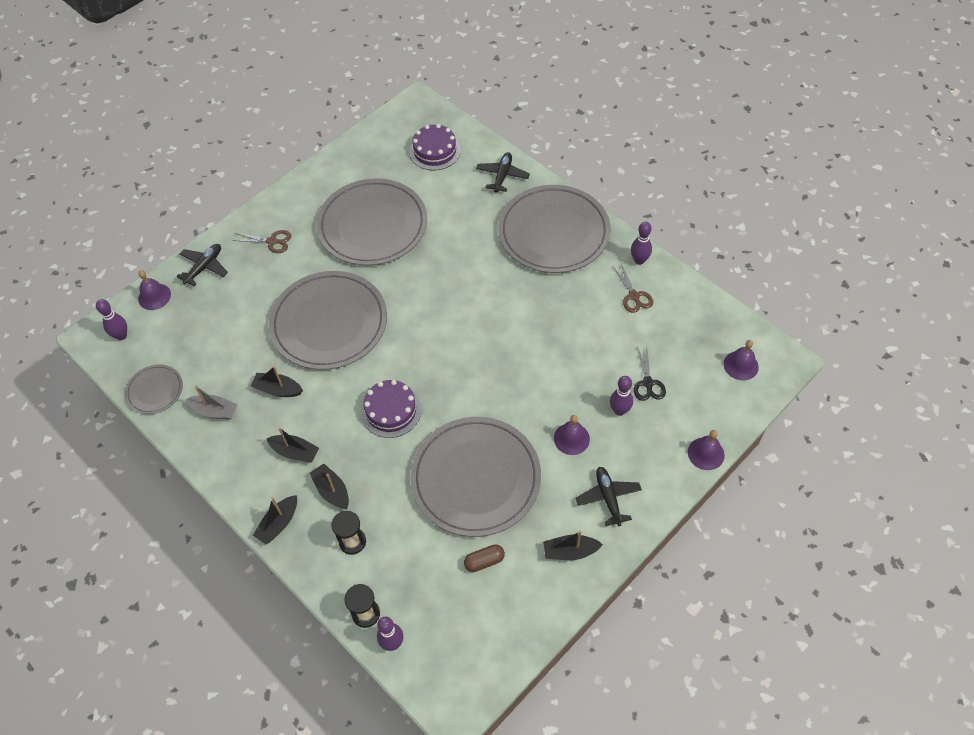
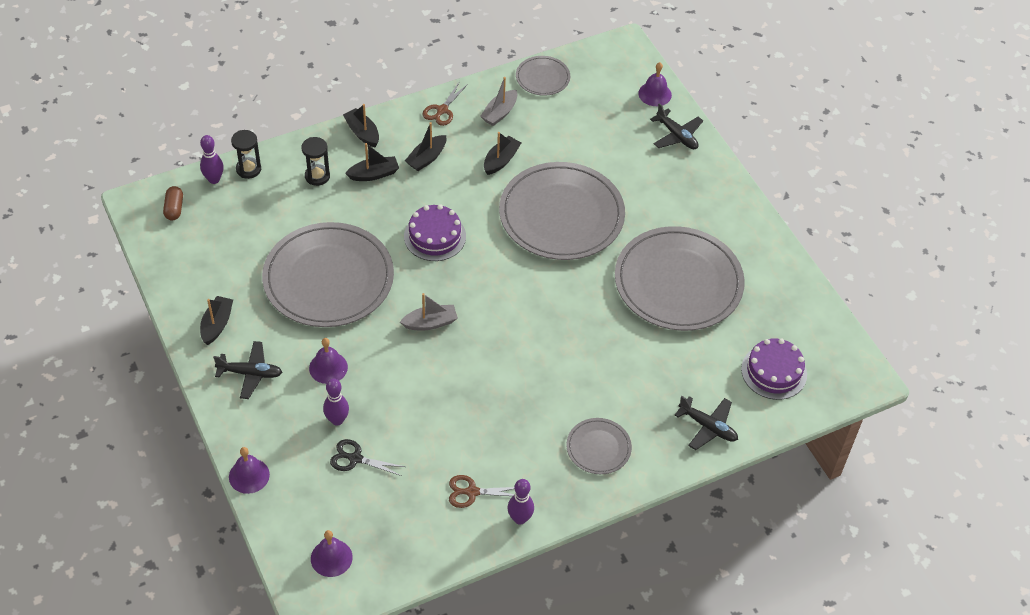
camera: 105 degrees right, 5 degrees down
purple bowling pin [96,299,127,340] -> none
brown scissors [232,230,291,253] -> brown scissors moved to [423,81,468,126]
brown capsule [464,545,505,572] -> brown capsule moved to [163,186,183,220]
grey plate [498,185,611,273] -> grey plate [566,418,632,474], size x0.47
none -> grey boat [400,293,458,331]

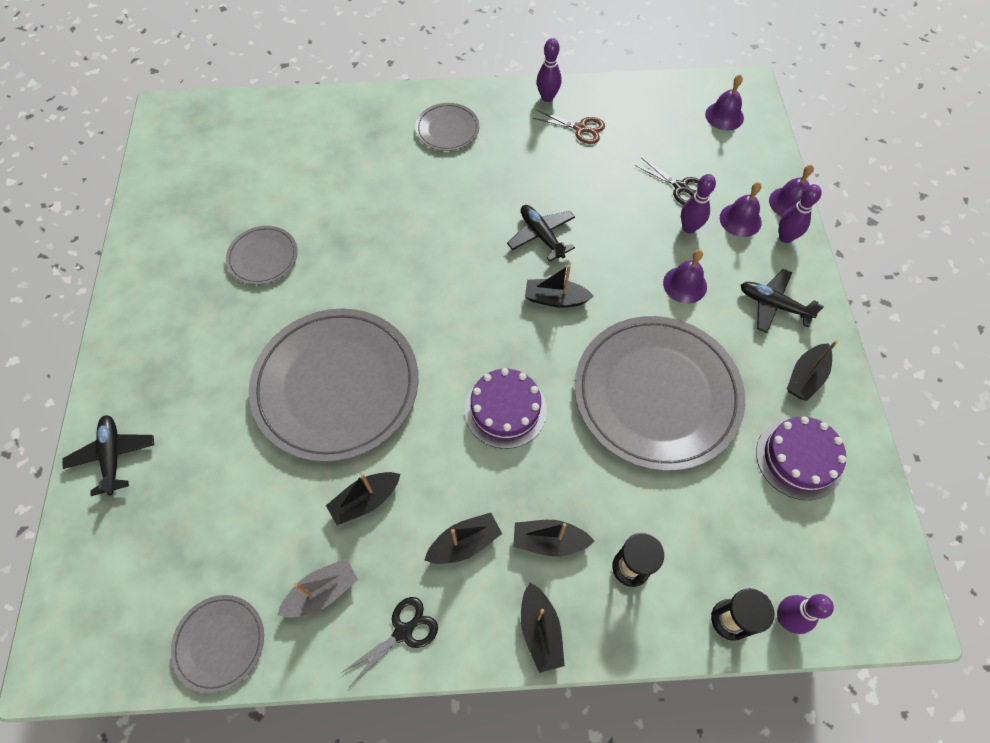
camera: 155 degrees left, 10 degrees up
brown capsule [163,186,183,220] -> none
grey boat [400,293,458,331] -> black boat [525,265,594,308]
brown scissors [423,81,468,126] -> black scissors [341,597,438,686]
grey plate [615,226,745,331] -> grey plate [226,226,298,285], size x0.47
purple bell [638,62,672,106] -> purple bell moved to [720,182,762,237]
black plane [674,396,738,450] -> black plane moved to [507,205,575,262]
purple cake [741,339,807,400] -> purple cake moved to [756,416,846,500]
none -> purple bowling pin [779,184,822,243]

